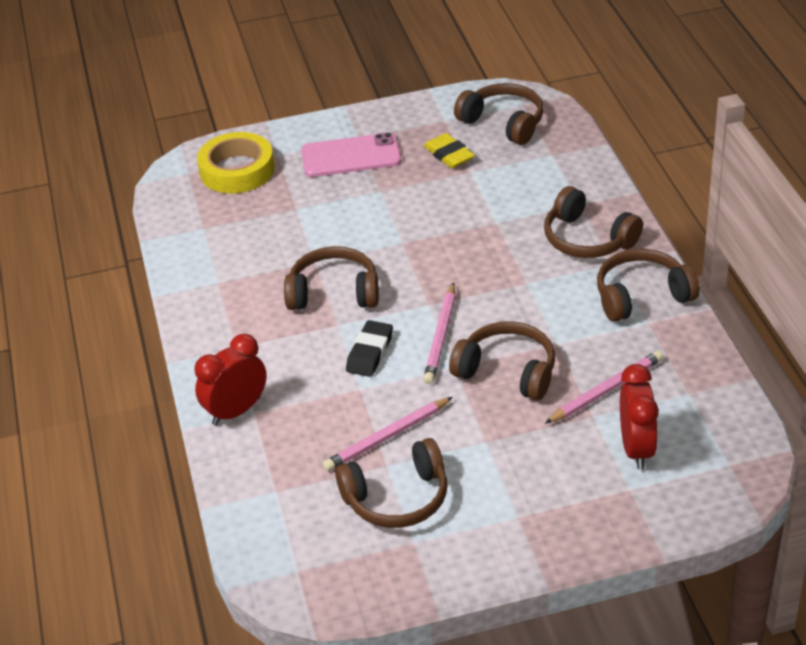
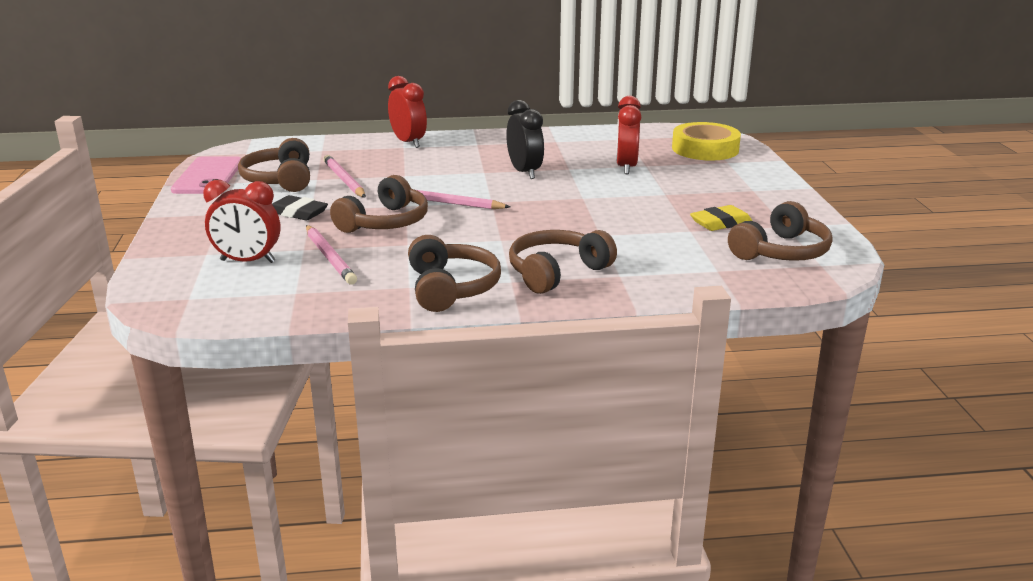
camera: 95 degrees right, 15 degrees down
brown headphones [284,246,379,310] -> black clock [506,100,544,179]
pink phone [301,132,401,177] -> pink phone moved to [171,156,241,194]
black eraser [346,320,393,377] -> black eraser moved to [272,195,328,220]
none -> red clock [616,96,642,174]

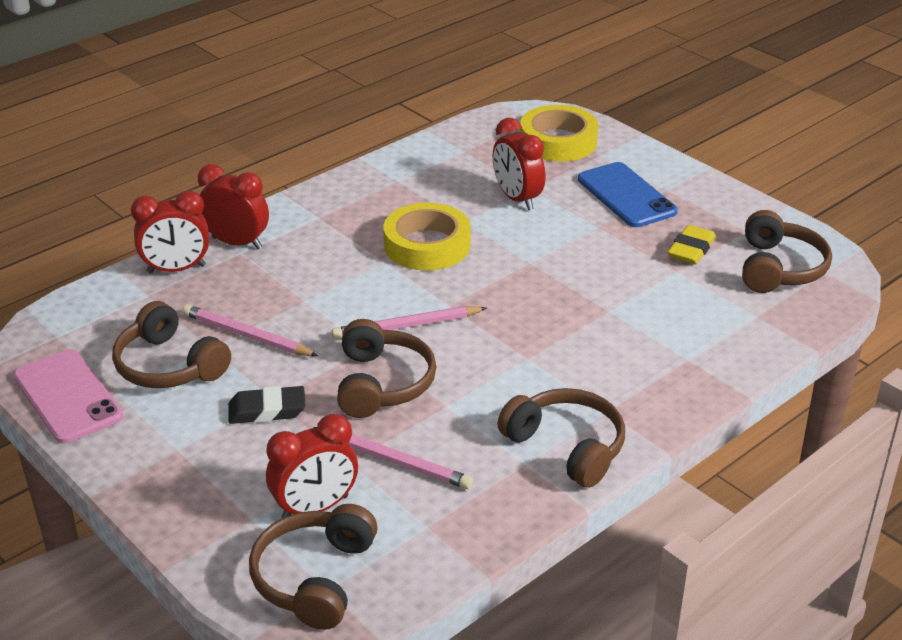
camera: 35 degrees left, 10 degrees up
black clock [506,100,544,179] -> yellow tape [383,203,471,271]
brown headphones [509,230,617,294] -> brown headphones moved to [249,504,378,630]
none -> red clock [131,191,209,274]
none -> blue phone [578,162,678,227]

